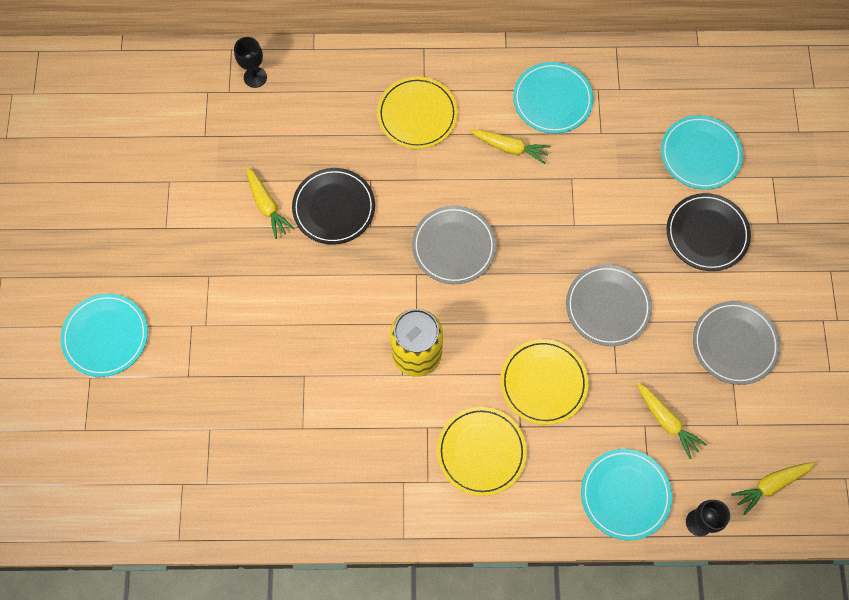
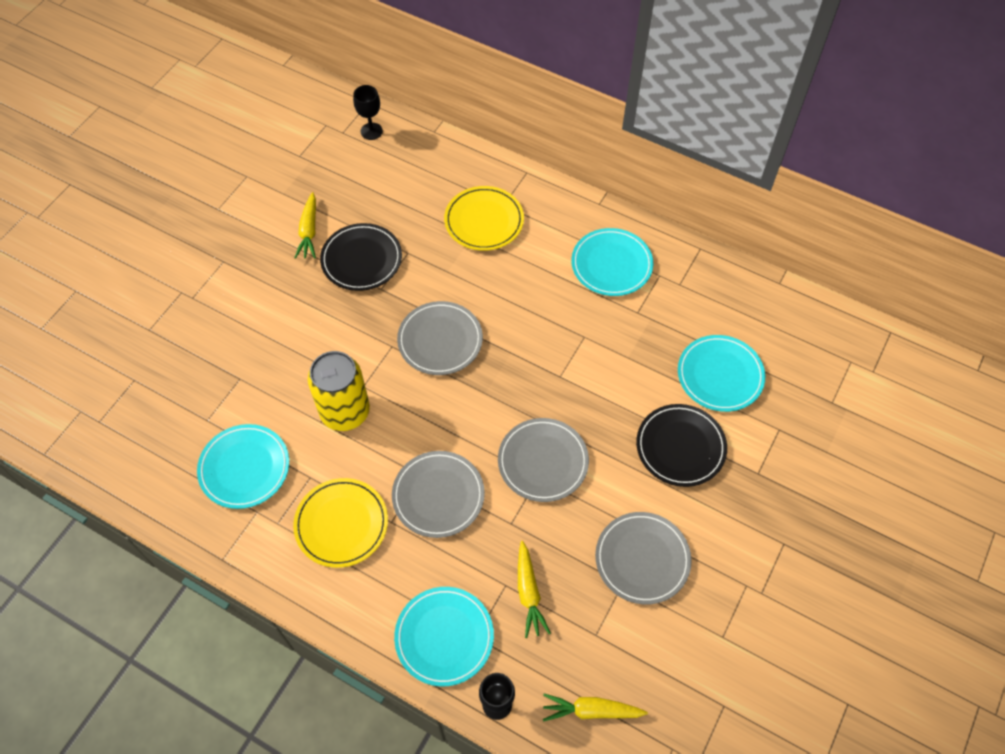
camera: 30 degrees right, 10 degrees down
turquoise plate [61,294,148,377] -> turquoise plate moved to [197,424,289,509]
yellow carrot [469,130,551,164] -> none
yellow plate [500,339,588,425] -> grey plate [392,451,485,538]

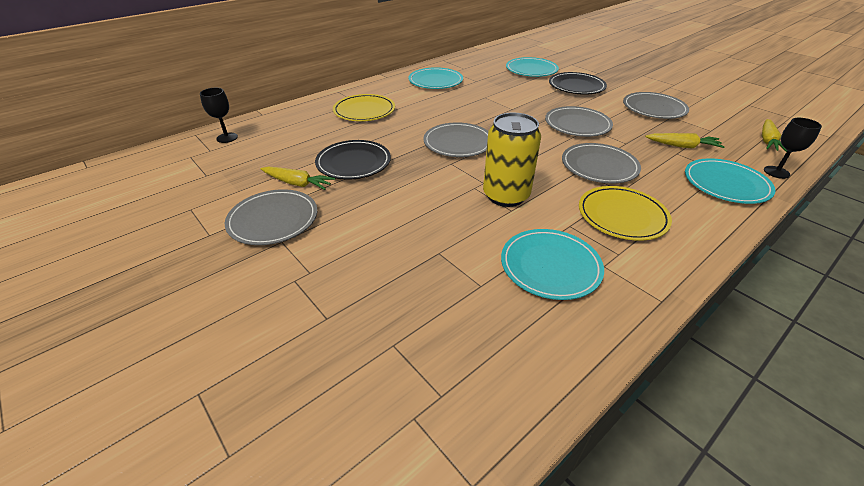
camera: 70 degrees left, 20 degrees down
none -> grey plate [225,189,317,245]

